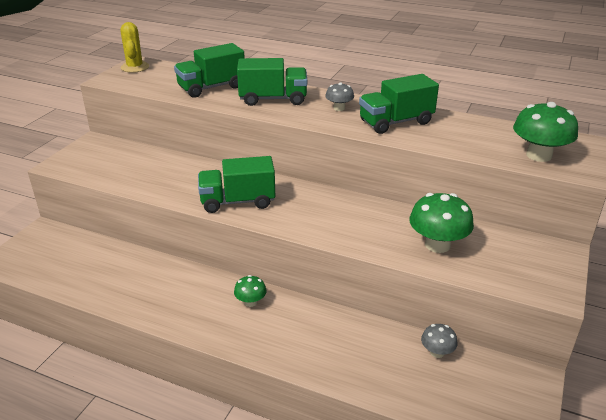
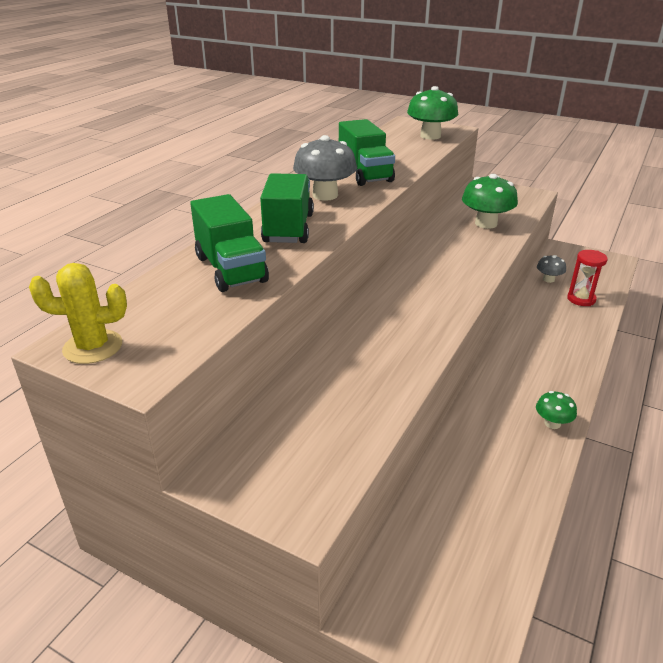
camera: 85 degrees left, 0 degrees up
green truck [198,156,275,213] -> none
green mushroom [234,275,267,307] -> green mushroom moved to [536,391,577,429]
grey mushroom [325,82,354,111] -> grey mushroom [293,135,357,201], size x1.84
none -> red hourglass [567,250,608,306]

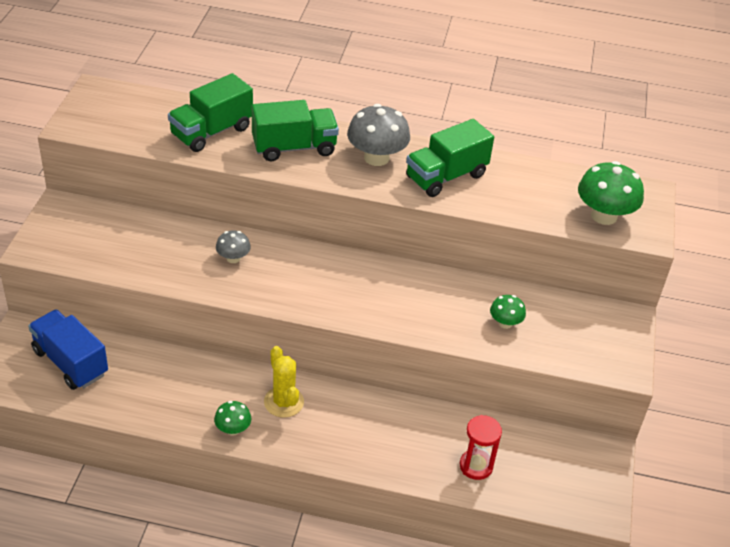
camera: 70 degrees right, 10 degrees up
yellow cactus [29,263,127,364] -> yellow cactus moved to [264,346,304,418]
green mushroom [462,174,518,229] -> green mushroom [490,295,526,329], size x0.54
grey mushroom [537,255,566,283] -> grey mushroom moved to [216,230,251,263]
none -> blue truck [28,309,108,390]

